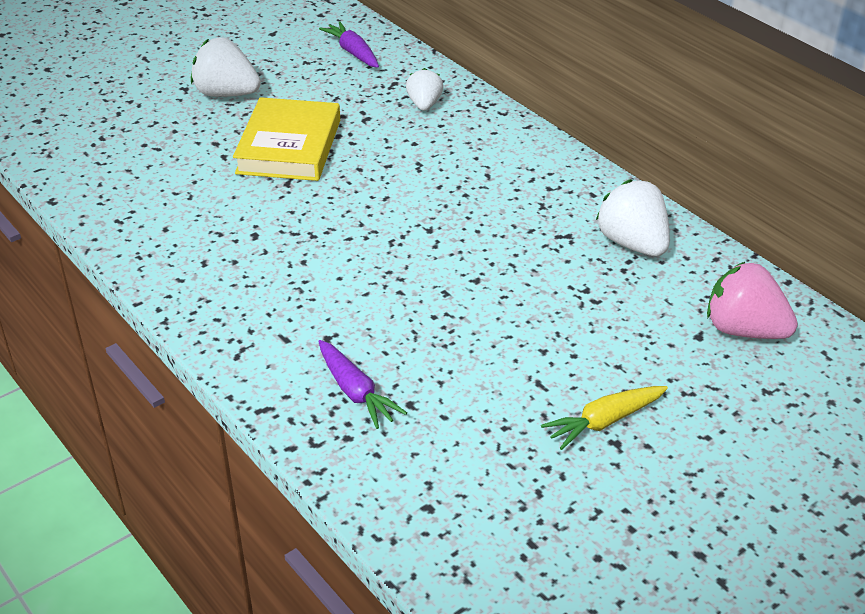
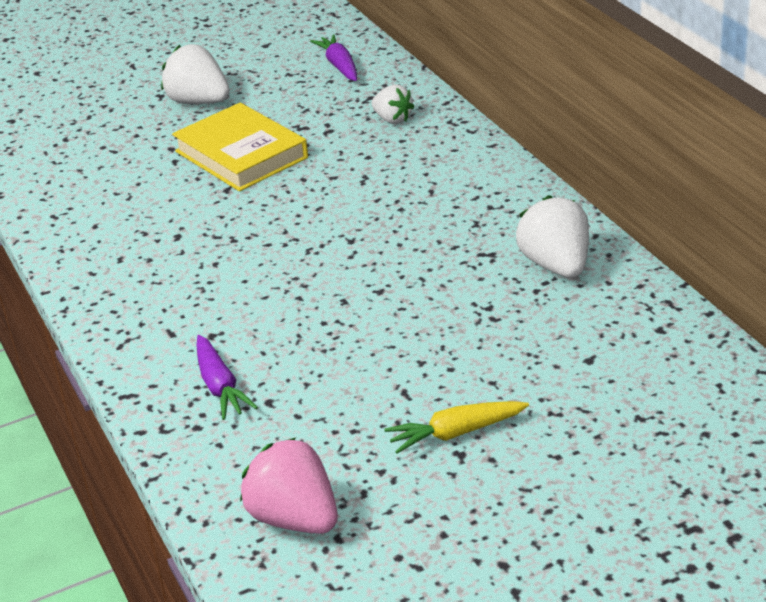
camera: 15 degrees right, 5 degrees down
yellow book [233,97,340,181] -> yellow book turned 60 degrees counterclockwise [172,103,308,191]
white strawberry [406,68,443,111] -> white strawberry turned 120 degrees clockwise [371,84,414,124]
pink strawberry [707,262,798,339] -> pink strawberry moved to [240,438,338,534]

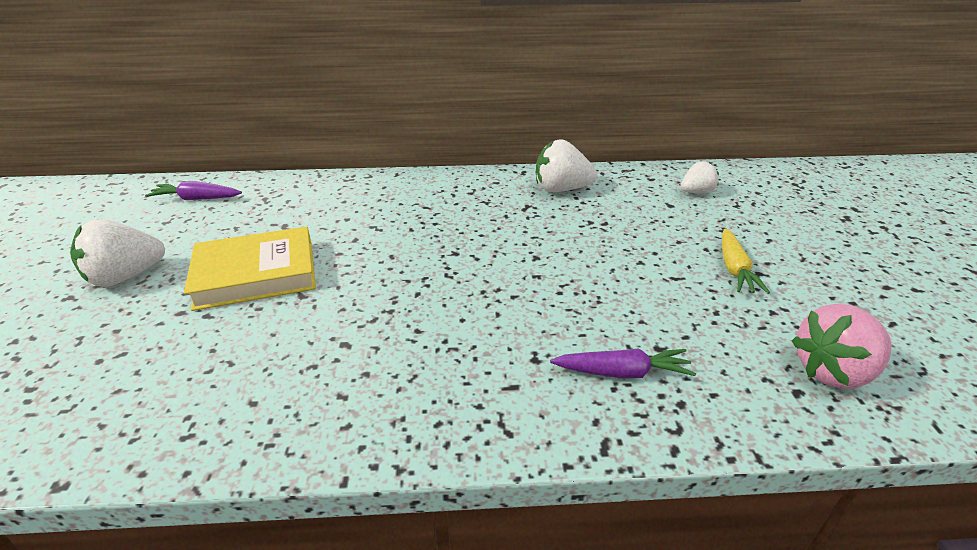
camera: 70 degrees left, 0 degrees up
white strawberry [371,84,414,124] -> white strawberry moved to [680,161,719,193]

